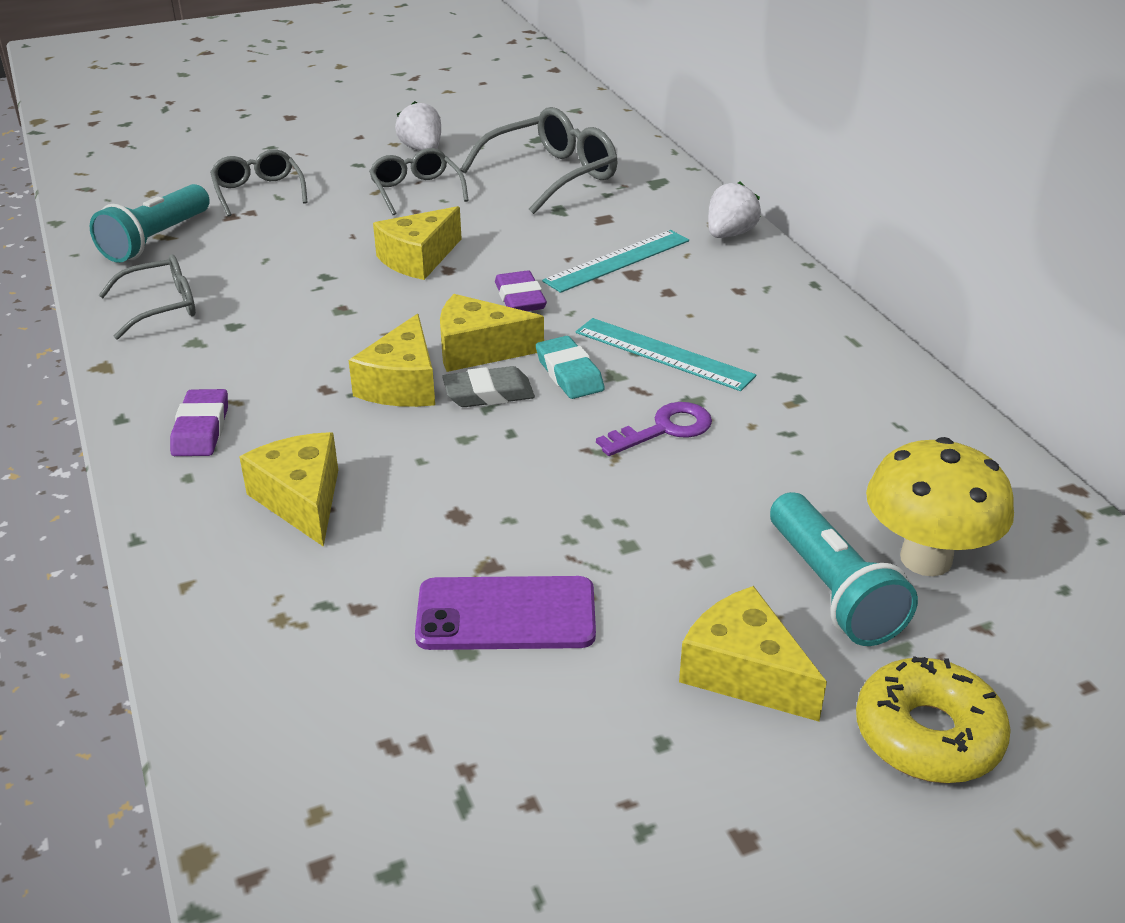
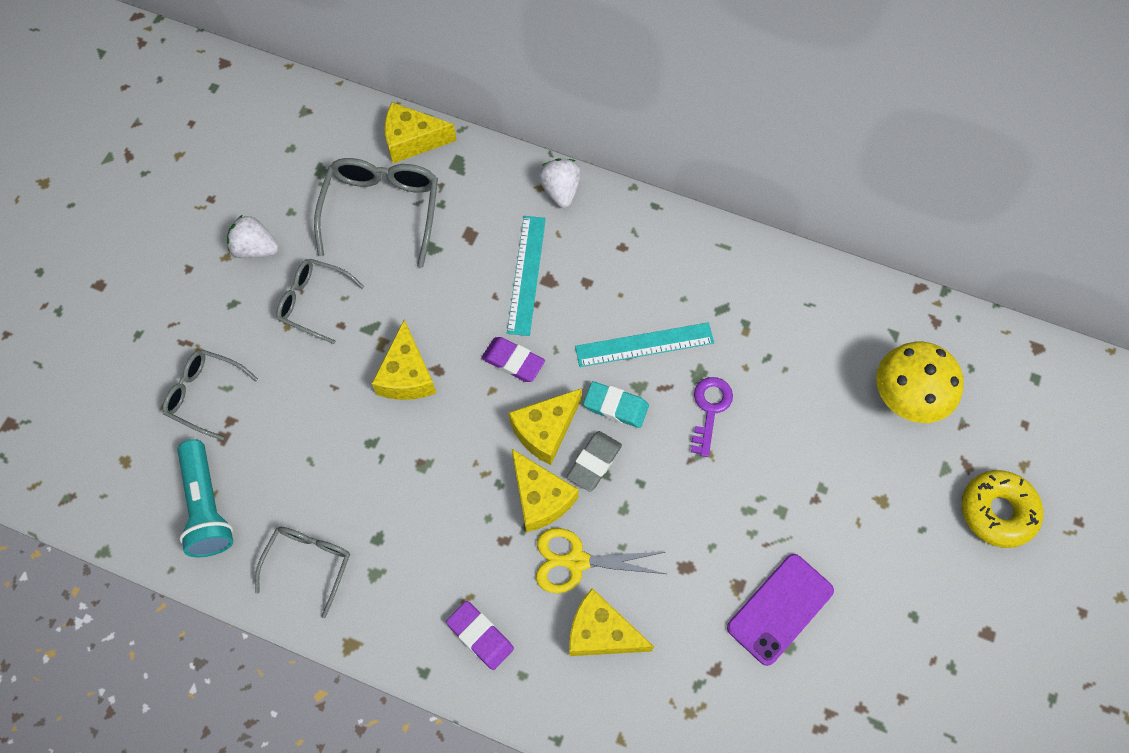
camera: 45 degrees left, 30 degrees up
yellow cheese [679,586,827,721] -> yellow cheese moved to [385,102,457,164]
turquoise flashlight [770,492,918,646] -> none
none -> yellow scissors [536,528,666,593]

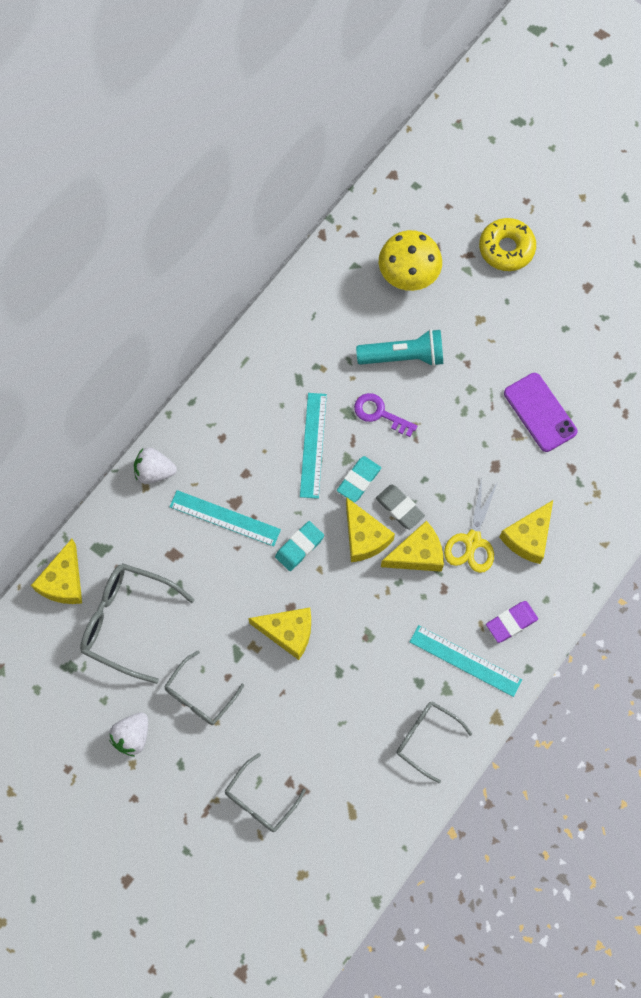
camera: 75 degrees left, 5 degrees up
turquoise flashlight [178,439,233,557] -> turquoise flashlight moved to [356,329,443,367]
purple eraser [481,337,545,382] -> turquoise eraser [275,521,324,571]
none -> turquoise ruler [410,625,522,697]

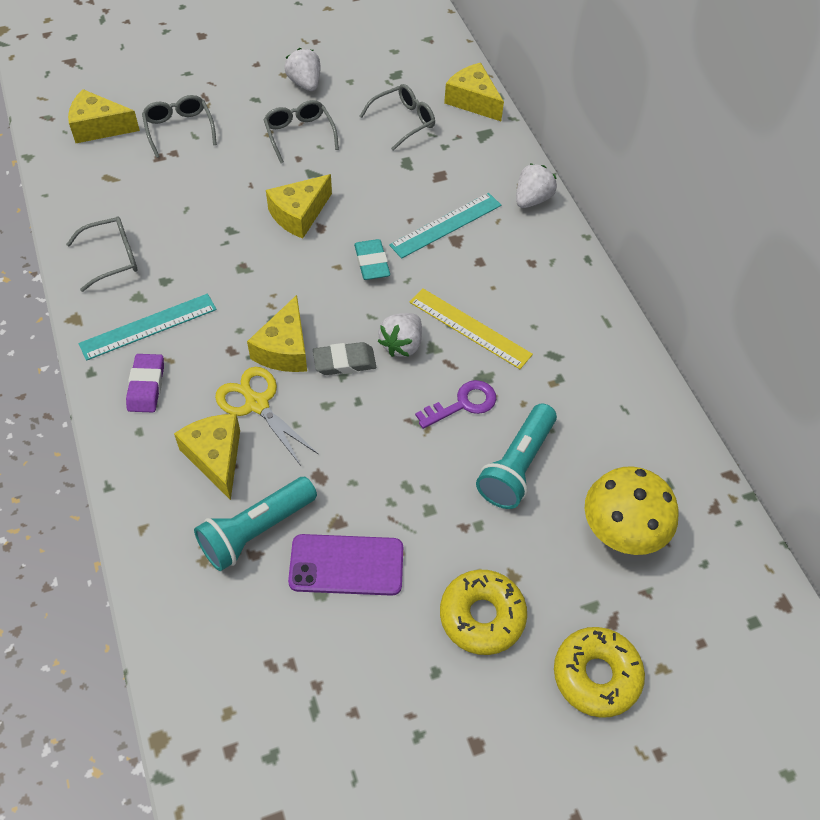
camera: 120 degrees right, 15 degrees down
grey glasses [80,563,194,684] -> grey glasses [360,84,435,151], size x0.63
turquoise ruler [300,393,327,499] -> yellow ruler [410,288,533,369]
turquoise eraser [337,456,381,502] -> white strawberry [378,313,422,357]
yellow cheese [346,497,395,562] -> yellow cheese moved to [68,89,140,143]
none -> turquoise flashlight [194,477,317,571]
none -> yellow donut [440,570,527,655]

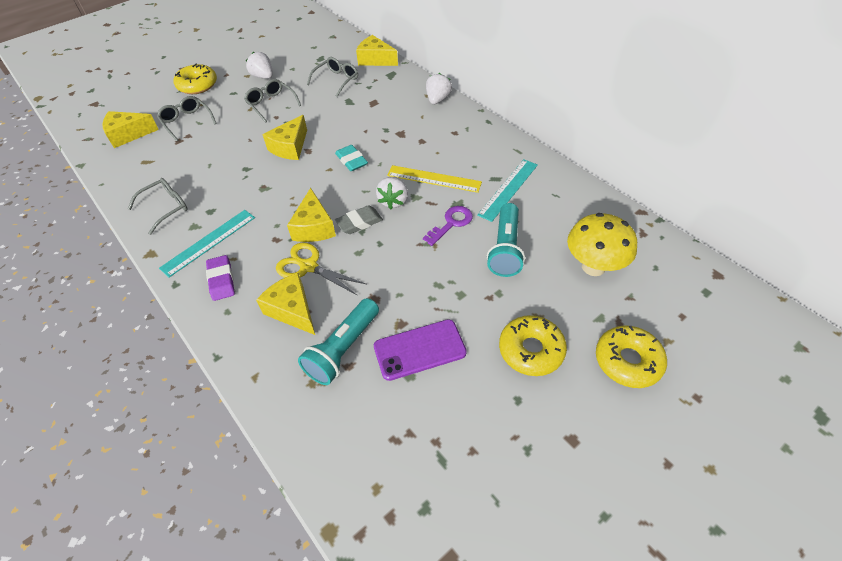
camera: 15 degrees left, 5 degrees down
turquoise ruler [389,193,501,258] -> turquoise ruler moved to [477,159,538,222]
none -> yellow donut [174,63,217,94]

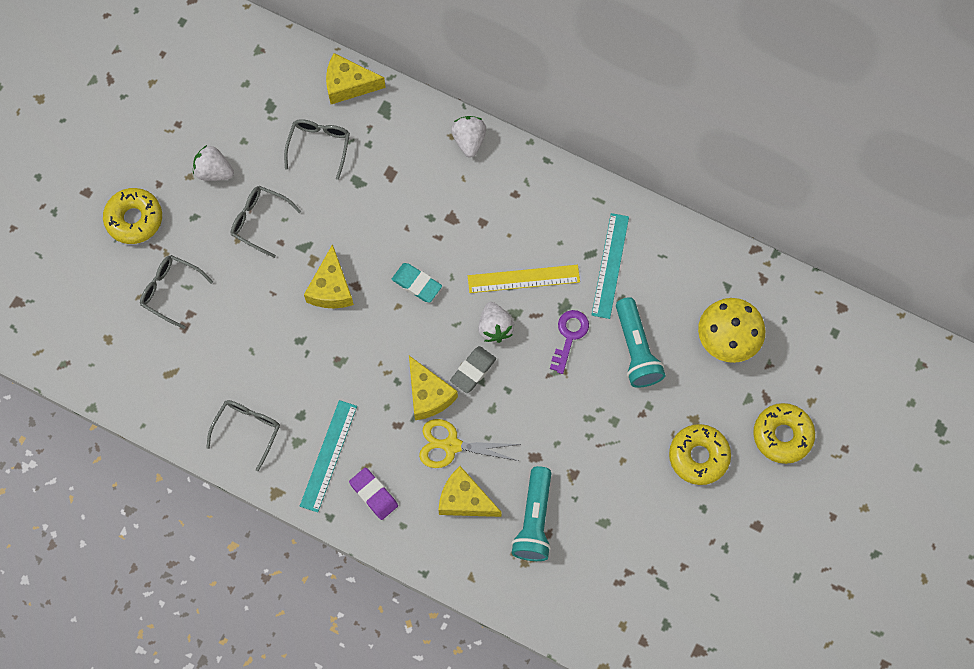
camera: 25 degrees left, 20 degrees up
yellow cheese [102,111,159,148] -> none
purple phone [374,319,467,381] -> none

